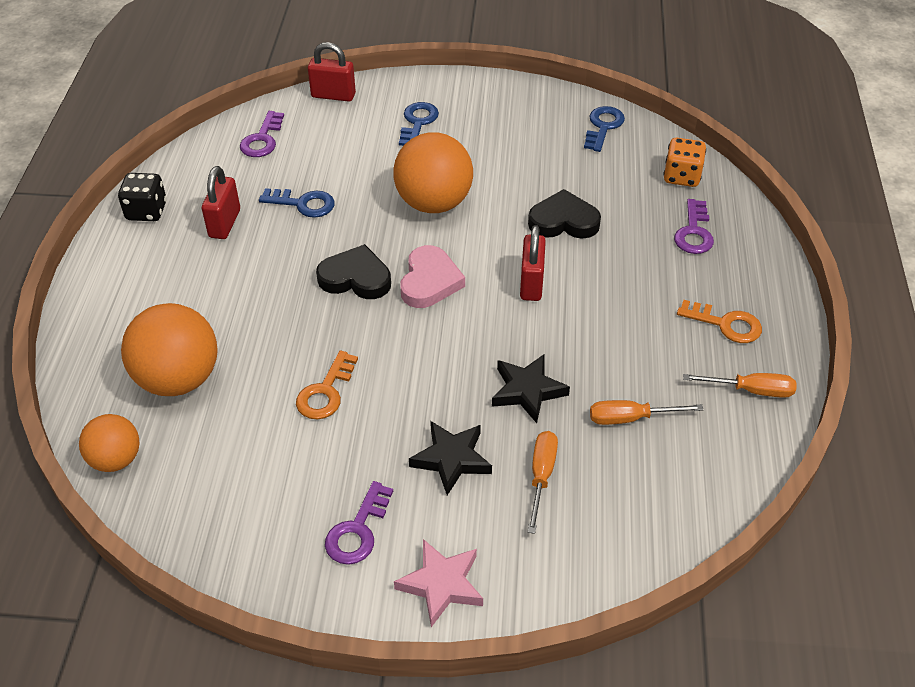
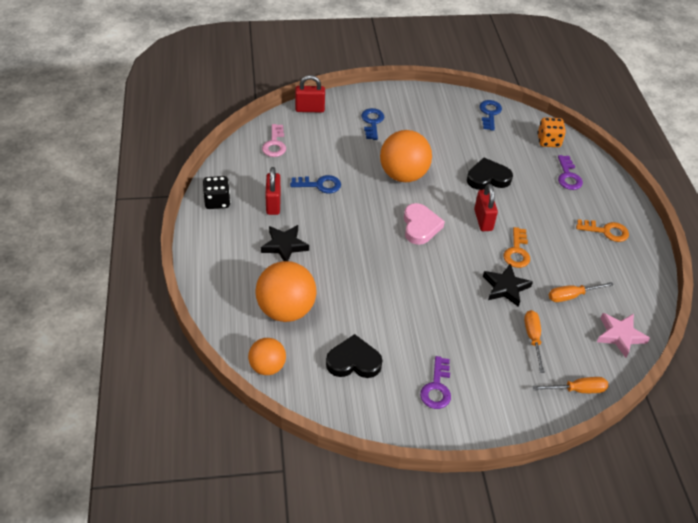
camera: 15 degrees left, 0 degrees up
purple key [240,111,284,157] -> pink key [262,124,286,157]
orange key [296,350,358,420] -> orange key moved to [504,227,530,268]
black heart [316,244,391,299] -> black heart moved to [326,334,383,378]
pink star [394,539,483,627] -> pink star moved to [597,313,650,358]
black star [409,421,492,495] -> black star moved to [261,225,309,261]
orange screwdriver [683,373,797,398] -> orange screwdriver moved to [532,377,609,393]

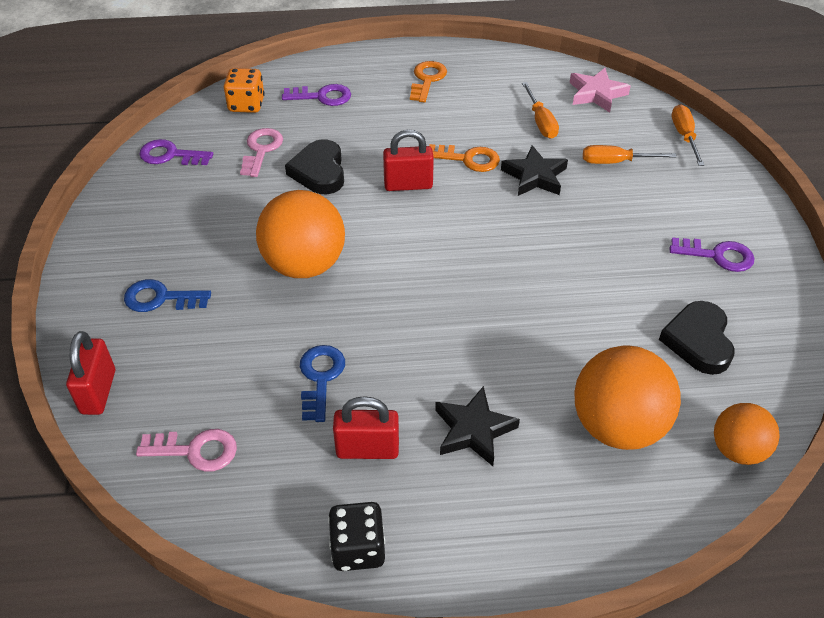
camera: 85 degrees left, 0 degrees up
pink heart [404,203,445,245] -> none
blue key [479,100,502,131] -> purple key [139,139,213,165]
none -> pink key [240,128,283,177]

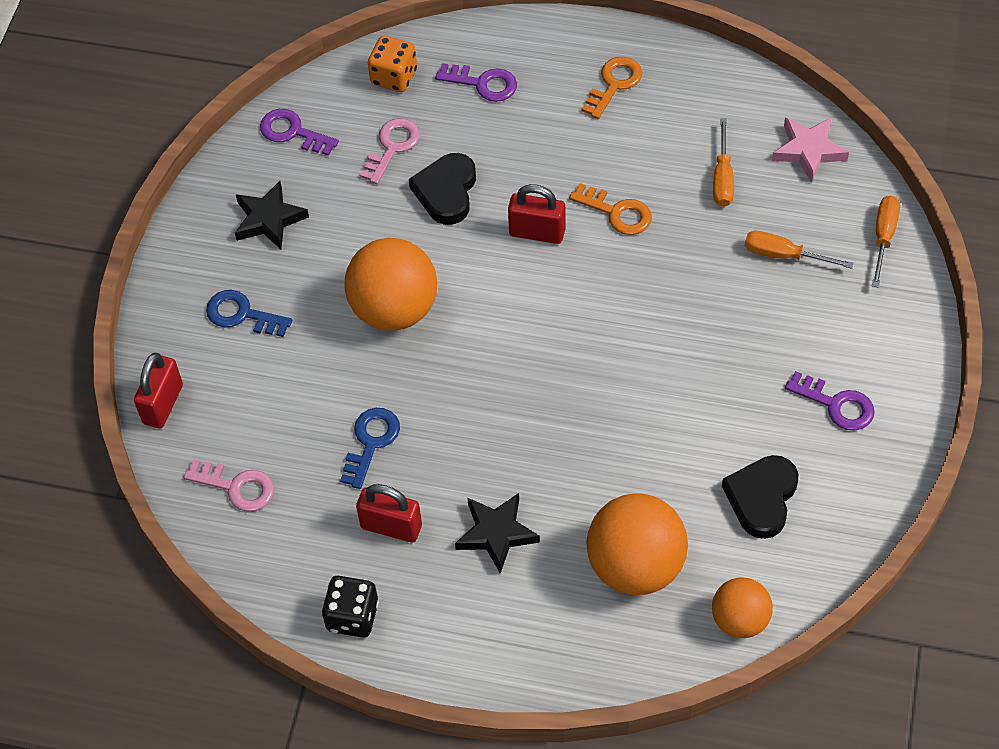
camera: 20 degrees right, 10 degrees up
black star [501,145,568,196] -> black star moved to [235,181,309,249]

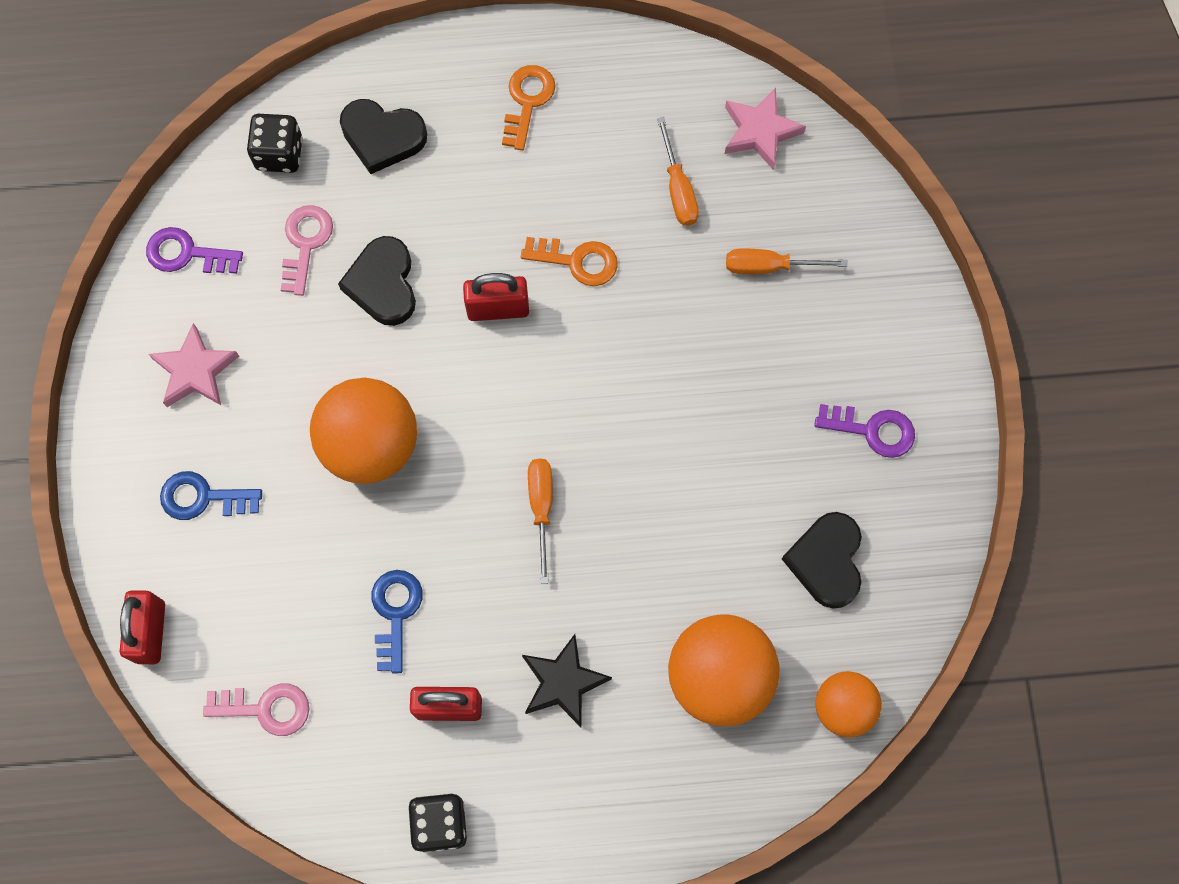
camera: 20 degrees left, 15 degrees up
black star [235,181,309,249] -> pink star [149,323,239,407]
orange dice [368,36,417,92] -> black dice [247,114,303,173]
purple key [435,63,517,102] -> black heart [340,99,427,174]
orange screwdriver [872,196,900,288] -> orange screwdriver moved to [528,459,553,584]

